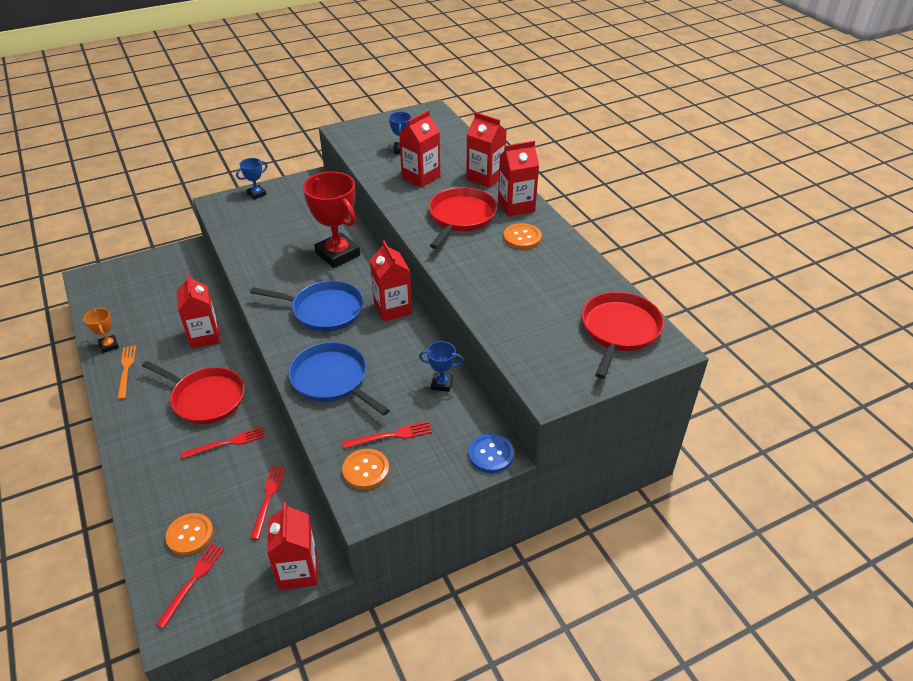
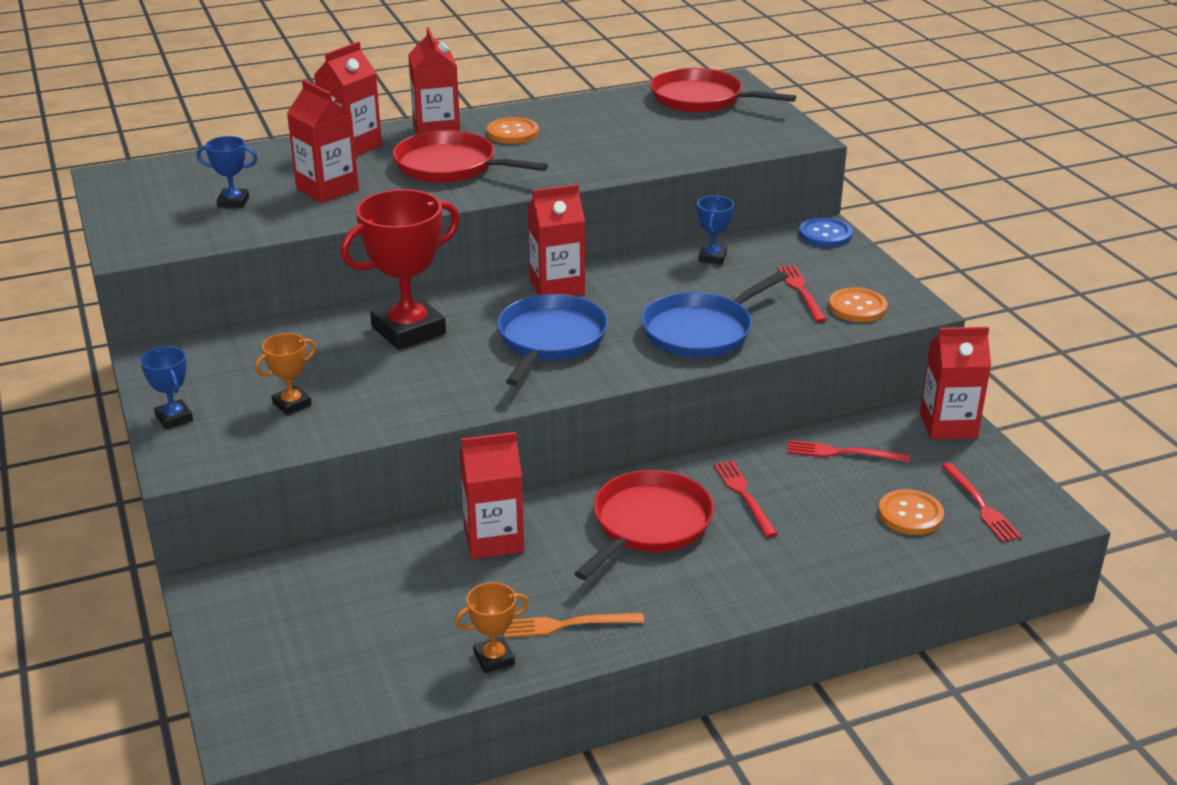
camera: 85 degrees left, 10 degrees down
red fork [156,544,224,628] -> red fork turned 135 degrees counterclockwise [942,463,1022,542]
none -> orange trophy [255,333,316,415]

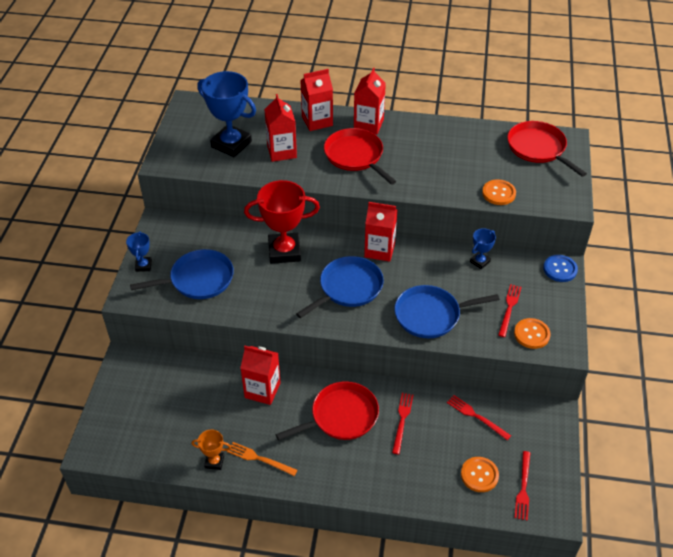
camera: 30 degrees right, 15 degrees up
blue trophy [197,136,257,208] -> blue trophy [197,71,256,157], size x2.08
orange trophy [255,333,316,415] -> blue pan [130,249,234,299]
orange button [487,117,539,144] -> orange button moved to [482,180,516,205]
red carton [920,327,991,440] -> none

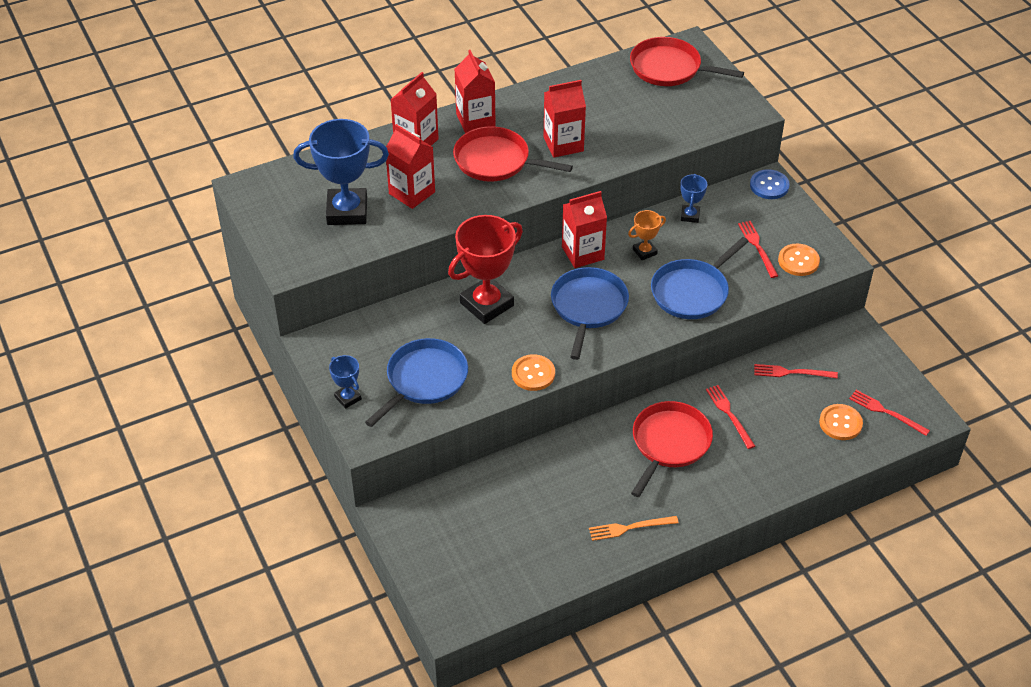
camera: 35 degrees left, 0 degrees up
orange trophy [192,430,231,470] -> orange trophy moved to [628,210,666,260]
red carton [240,346,281,405] -> red carton moved to [544,80,586,158]
orange button [482,180,516,205] -> orange button moved to [512,354,555,391]
red fork [514,451,530,520] -> red fork turned 150 degrees clockwise [849,390,930,436]

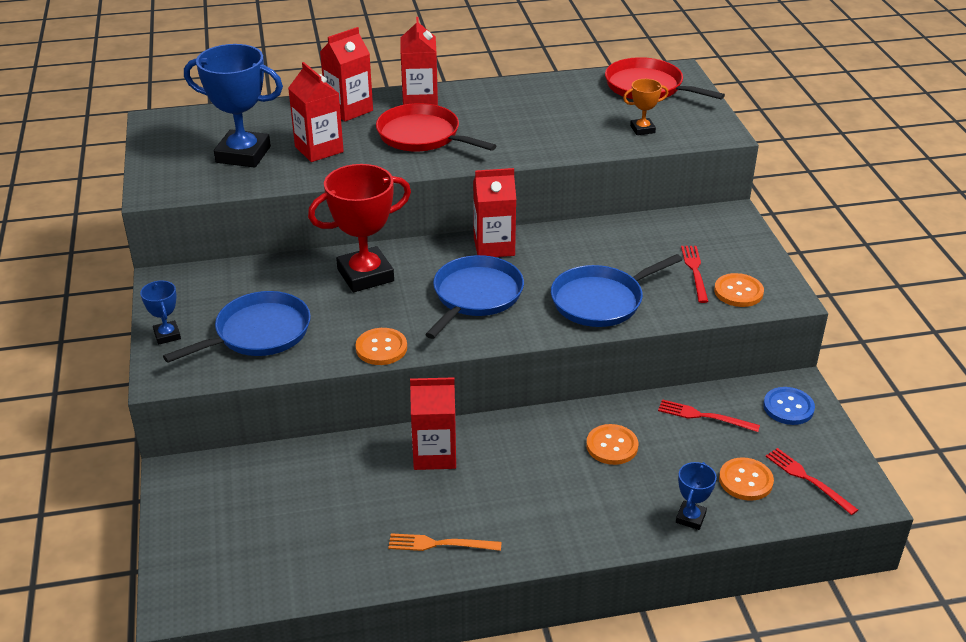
camera: 15 degrees right, 10 degrees down
red carton [544,80,586,158] -> red carton moved to [410,377,456,470]
orange trophy [628,210,666,260] -> orange trophy moved to [623,79,669,135]
red pan [631,401,713,497] -> none
blue trophy [680,174,707,223] -> blue trophy moved to [676,462,717,530]
red fork [706,385,755,449] -> orange button [586,424,638,465]
blue button [750,169,790,199] -> blue button moved to [763,387,815,425]

